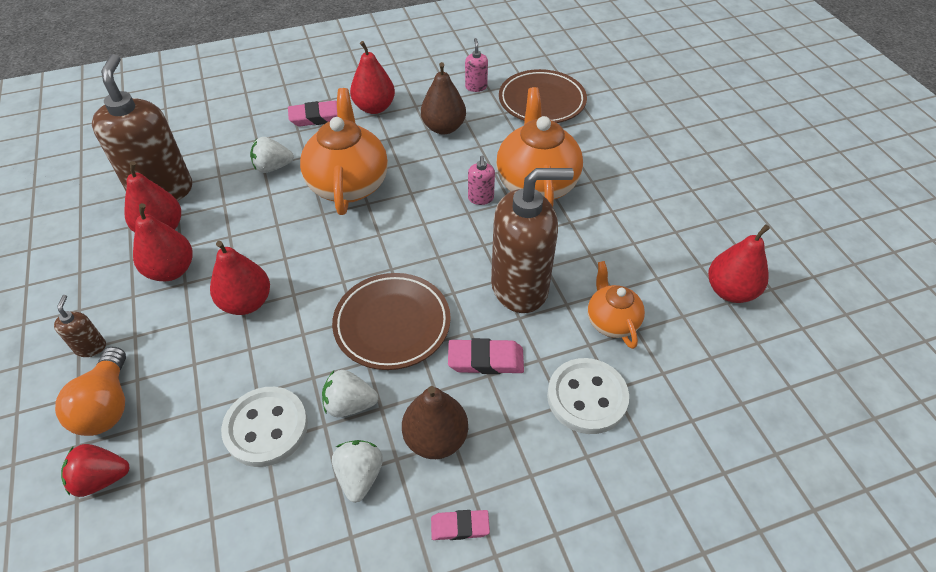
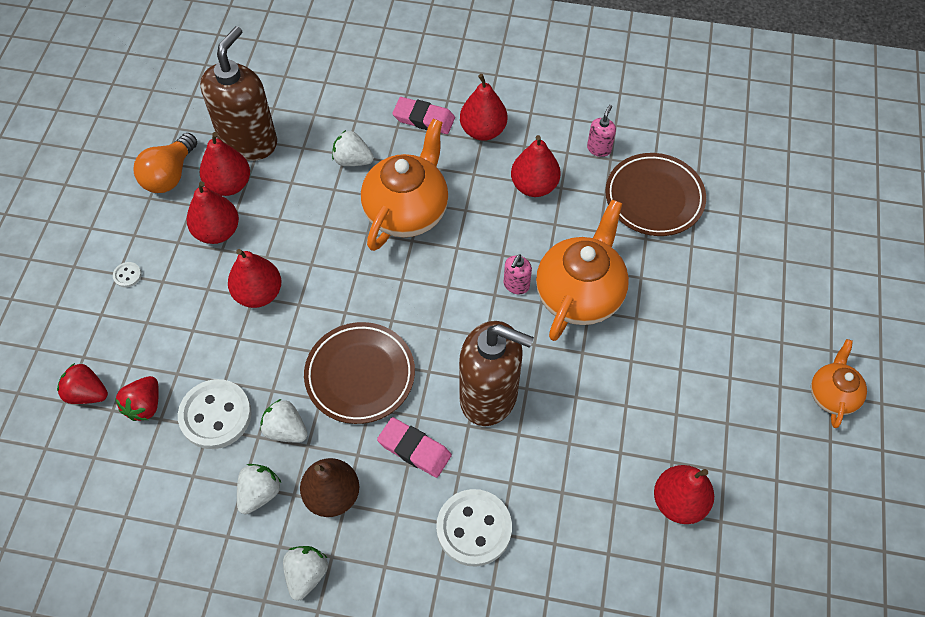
camera: 30 degrees right, 10 degrees up
brown soap dispenser [54,295,106,357] -> white button [113,262,142,288]
orange light bulb [55,347,126,436] -> orange light bulb moved to [134,133,197,193]
brown pear [421,62,466,134] -> red pear [511,135,560,197]
pink eraser [431,510,490,540] -> white strawberry [283,546,328,600]
orange teapot [588,261,645,349] -> orange teapot moved to [811,339,867,428]
none -> red strawberry [115,376,159,421]

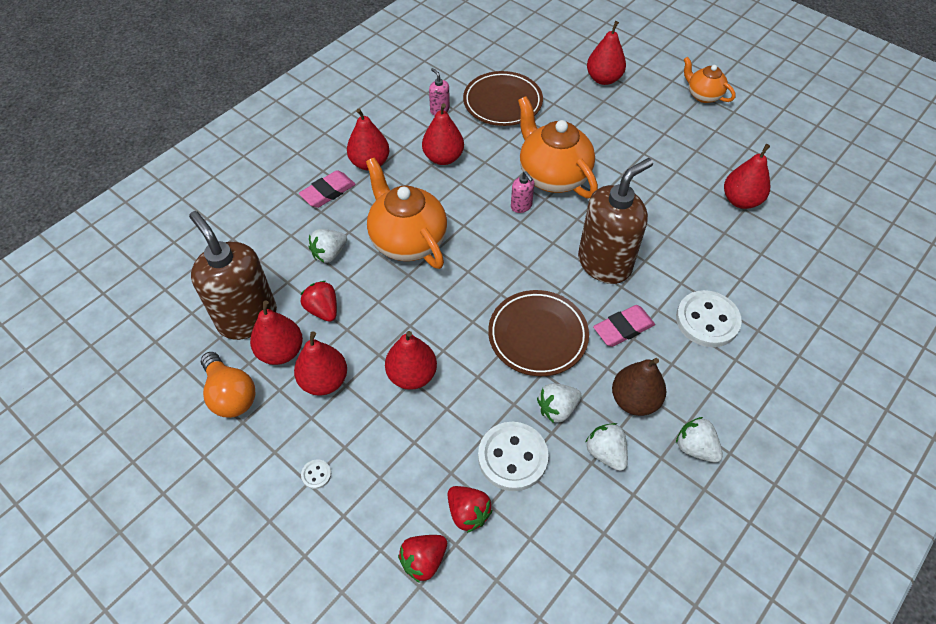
camera: 60 degrees left, 5 degrees down
none -> red strawberry [301,281,337,322]
none -> red pear [587,21,626,85]

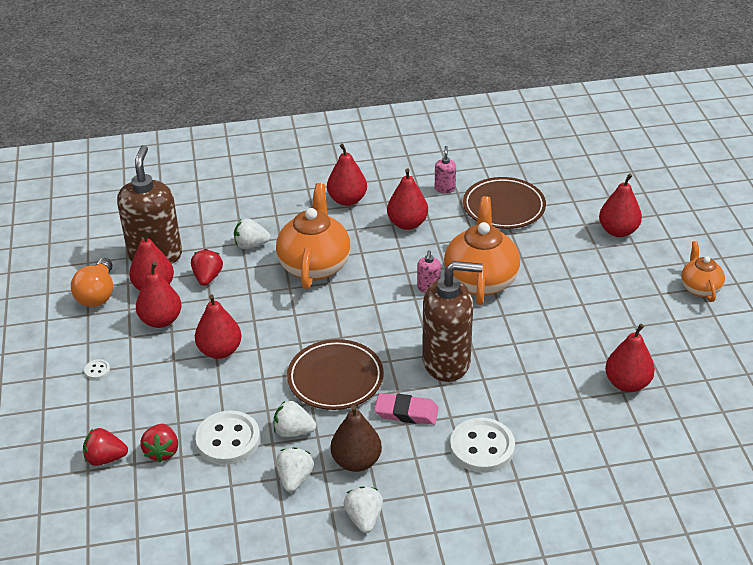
camera: 40 degrees right, 15 degrees down
pink eraser [298,170,356,208] -> none

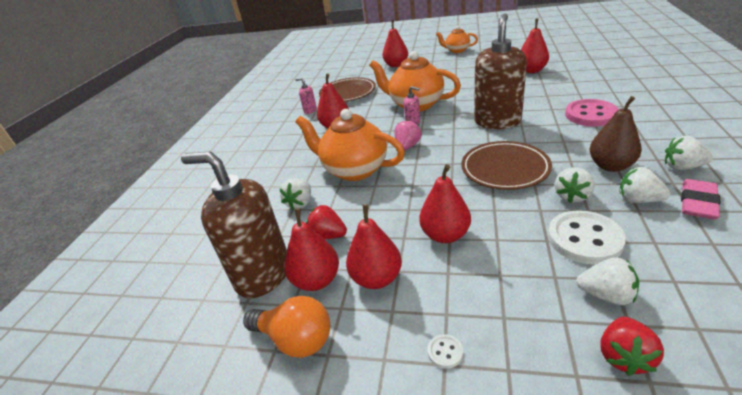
camera: 65 degrees left, 5 degrees down
red strawberry [140,424,178,463] -> white strawberry [576,257,639,305]
red pear [327,144,367,206] -> none
pink eraser [375,393,439,425] -> pink eraser moved to [681,179,721,220]
white button [450,418,515,473] -> pink button [565,99,619,126]
none -> pink strawberry [394,119,421,150]

